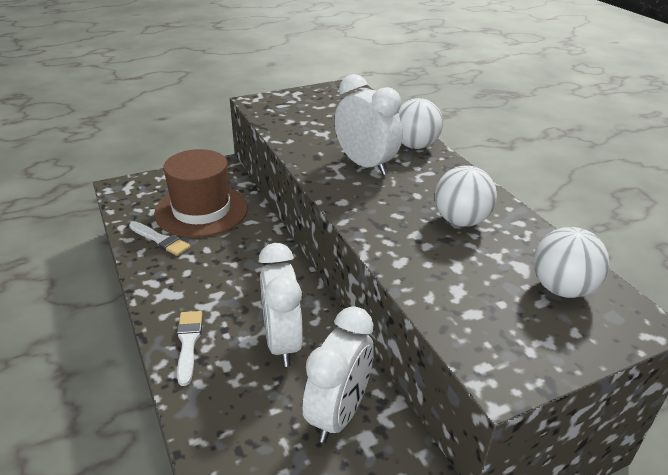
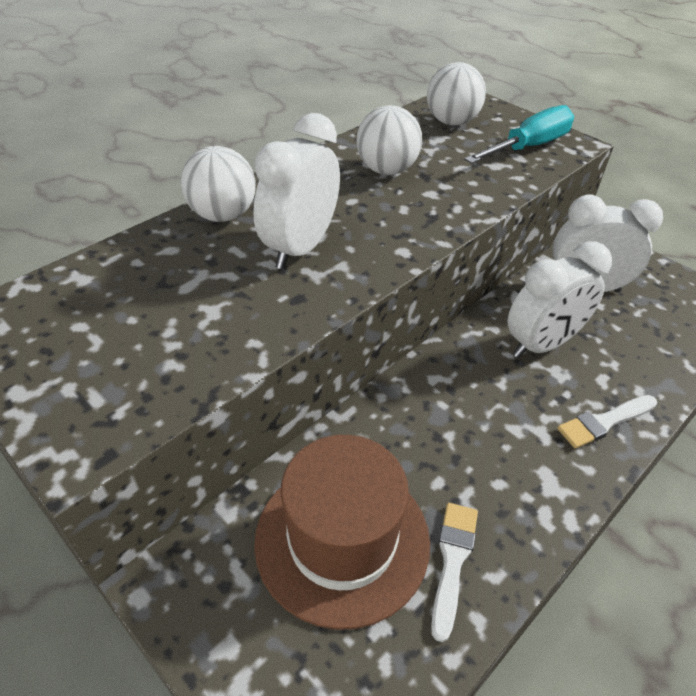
camera: 110 degrees left, 10 degrees up
none -> turquoise screwdriver [464,105,574,164]

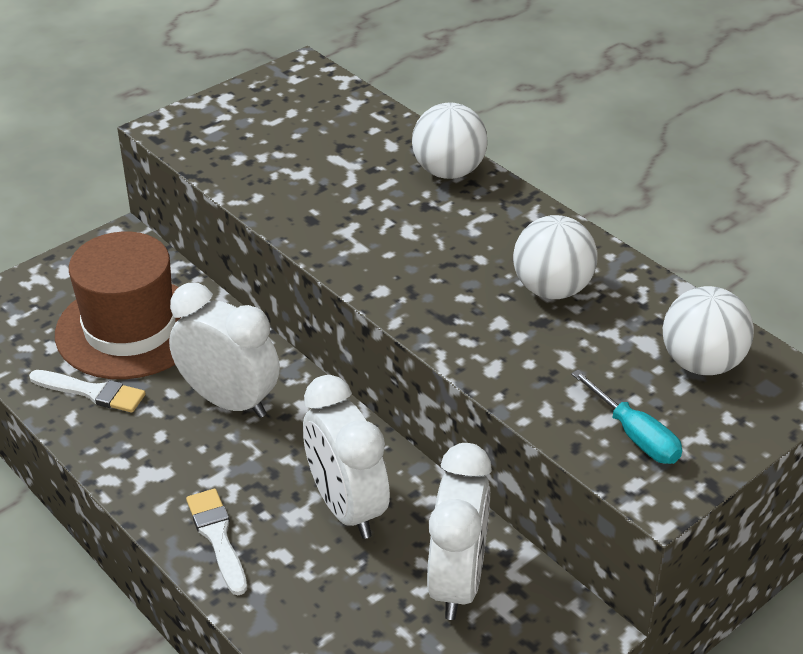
camera: 95 degrees right, 5 degrees down
white clock [253,113,340,269] -> white clock moved to [169,283,280,418]
turquoise screwdriver [464,105,574,164] -> turquoise screwdriver [571,370,682,464], size x0.65

